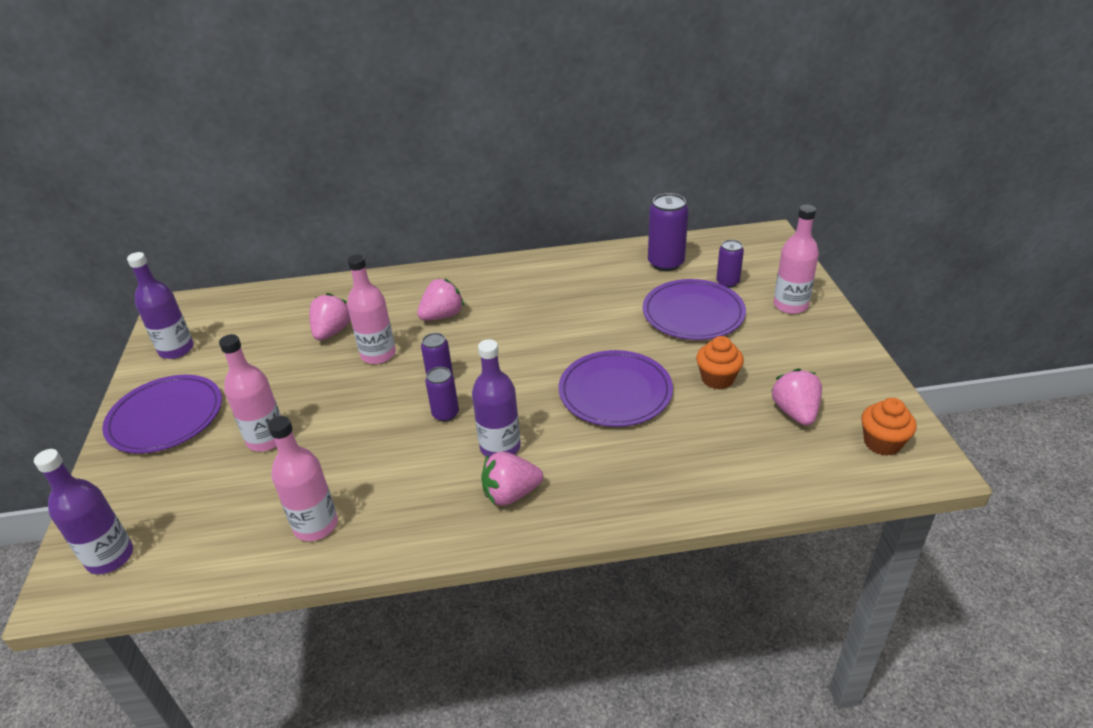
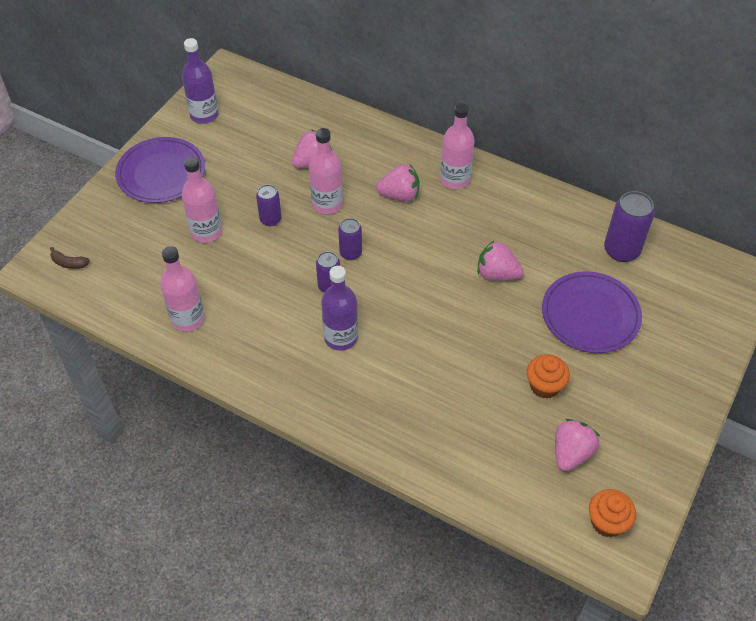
camera: 35 degrees right, 15 degrees up
purple bottle [34,449,133,574] -> brown banana [50,247,90,269]
pink strawberry [481,452,543,506] -> pink strawberry moved to [478,241,524,281]
purple plate [559,350,673,427] -> none
purple can [716,240,744,288] -> purple can moved to [256,184,282,226]
pink bottle [773,205,819,314] -> pink bottle moved to [440,103,475,189]

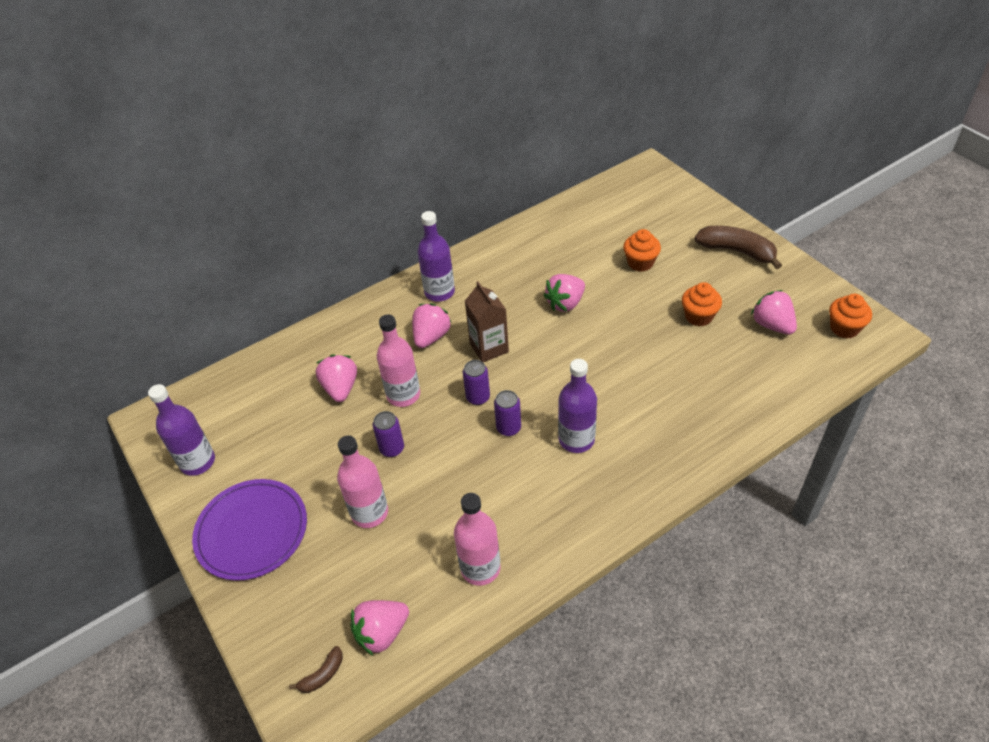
camera: 60 degrees left, 5 degrees down
pink bottle [440,103,475,189] -> purple bottle [417,211,455,301]
purple plate [542,271,642,353] -> orange cupcake [623,229,661,272]
purple can [604,191,655,262] -> none
none -> pink strawberry [350,600,409,656]
none -> brown carton [465,281,509,362]
none -> brown banana [695,226,782,269]

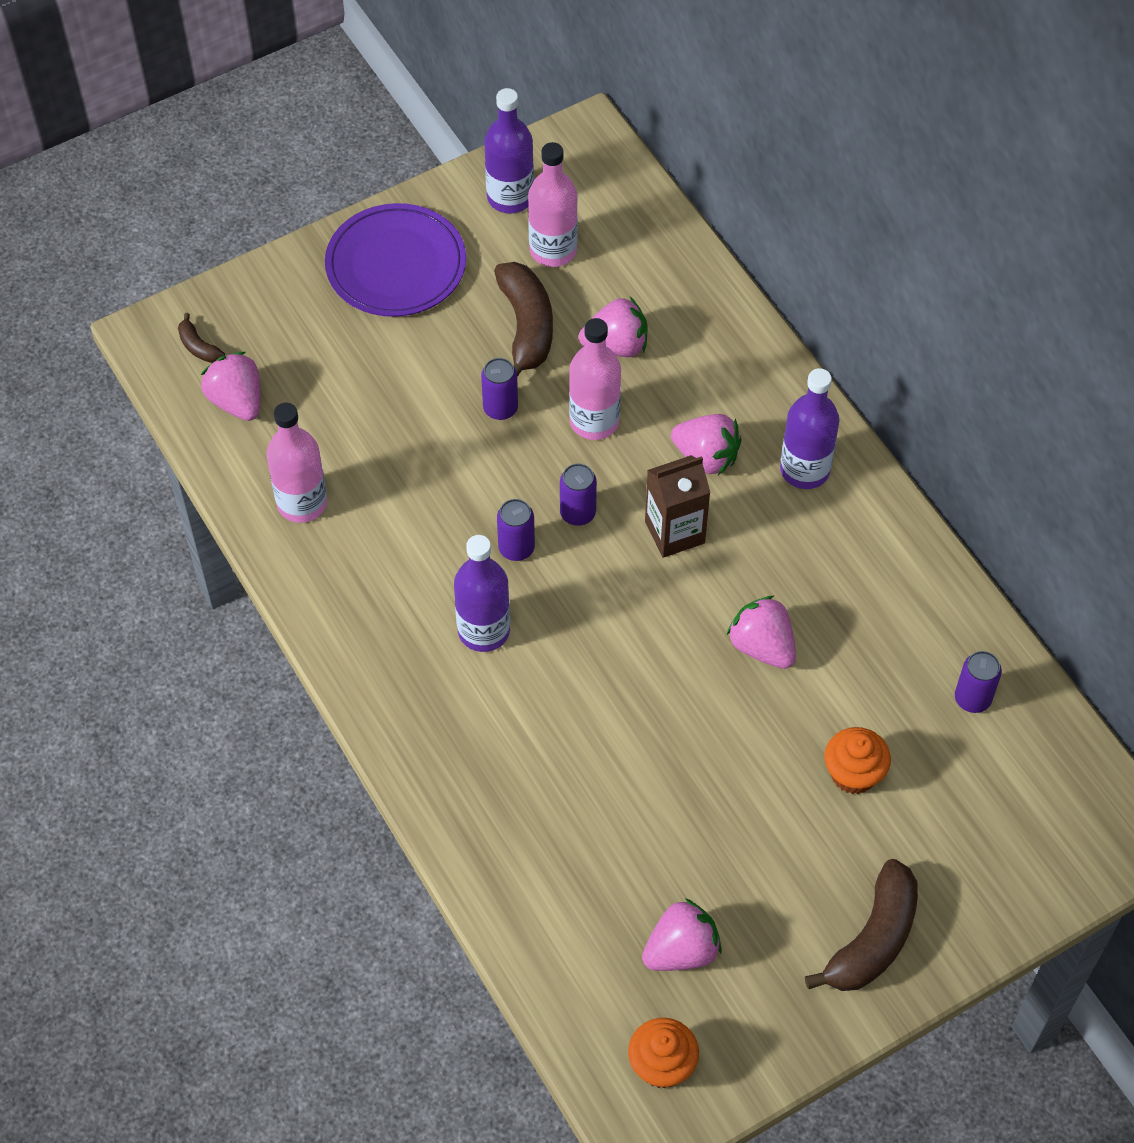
camera: 90 degrees right, 10 degrees up
pink bottle [337,435,388,528] -> pink bottle moved to [528,142,578,267]
orange cupcake [682,282,722,326] -> none
none -> brown banana [494,262,553,377]
none -> purple can [955,651,1002,713]

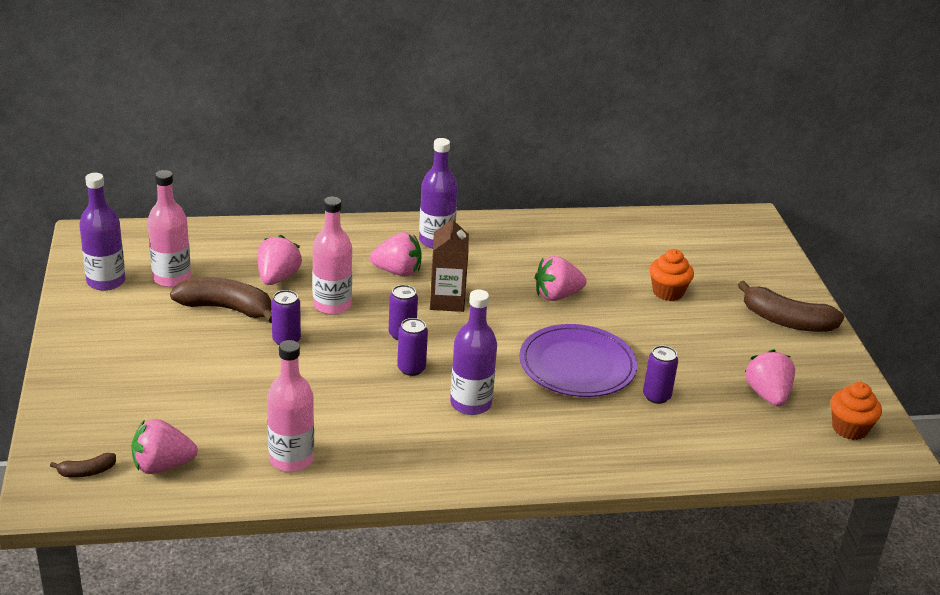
camera: 70 degrees left, 25 degrees down
purple plate [325,203,466,317] -> purple plate moved to [519,324,637,397]
pink strawberry [671,414,742,475] -> pink strawberry turned 45 degrees clockwise [370,232,422,277]
brown banana [805,859,918,991] -> brown banana turned 150 degrees clockwise [738,281,844,332]
purple can [955,651,1002,713] -> purple can moved to [643,345,678,404]

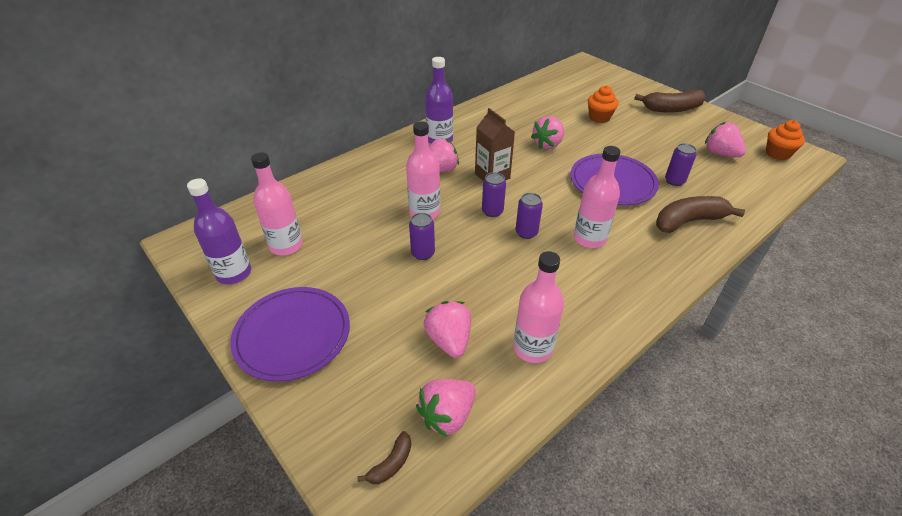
camera: 30 degrees left, 10 degrees up
brown banana [170,277,272,323] -> brown banana moved to [656,196,745,233]
pink strawberry [258,235,302,285] -> pink strawberry moved to [424,301,471,358]
purple bottle [450,290,497,415] -> pink bottle [574,146,620,248]
none -> purple plate [230,287,350,381]

